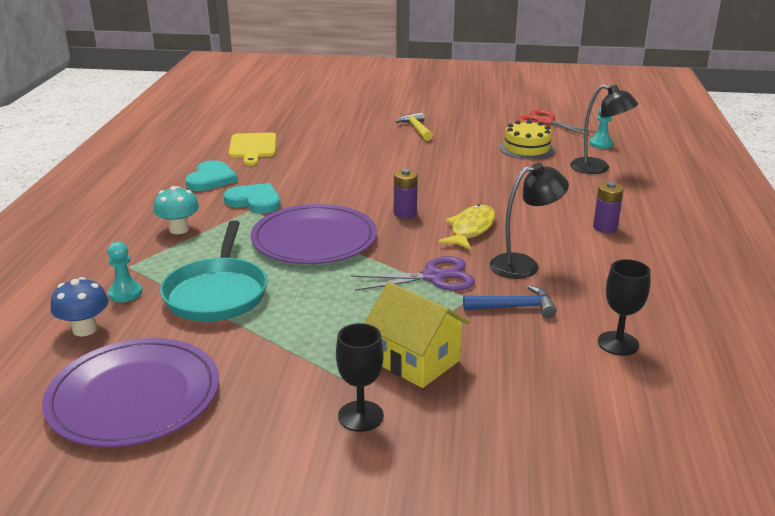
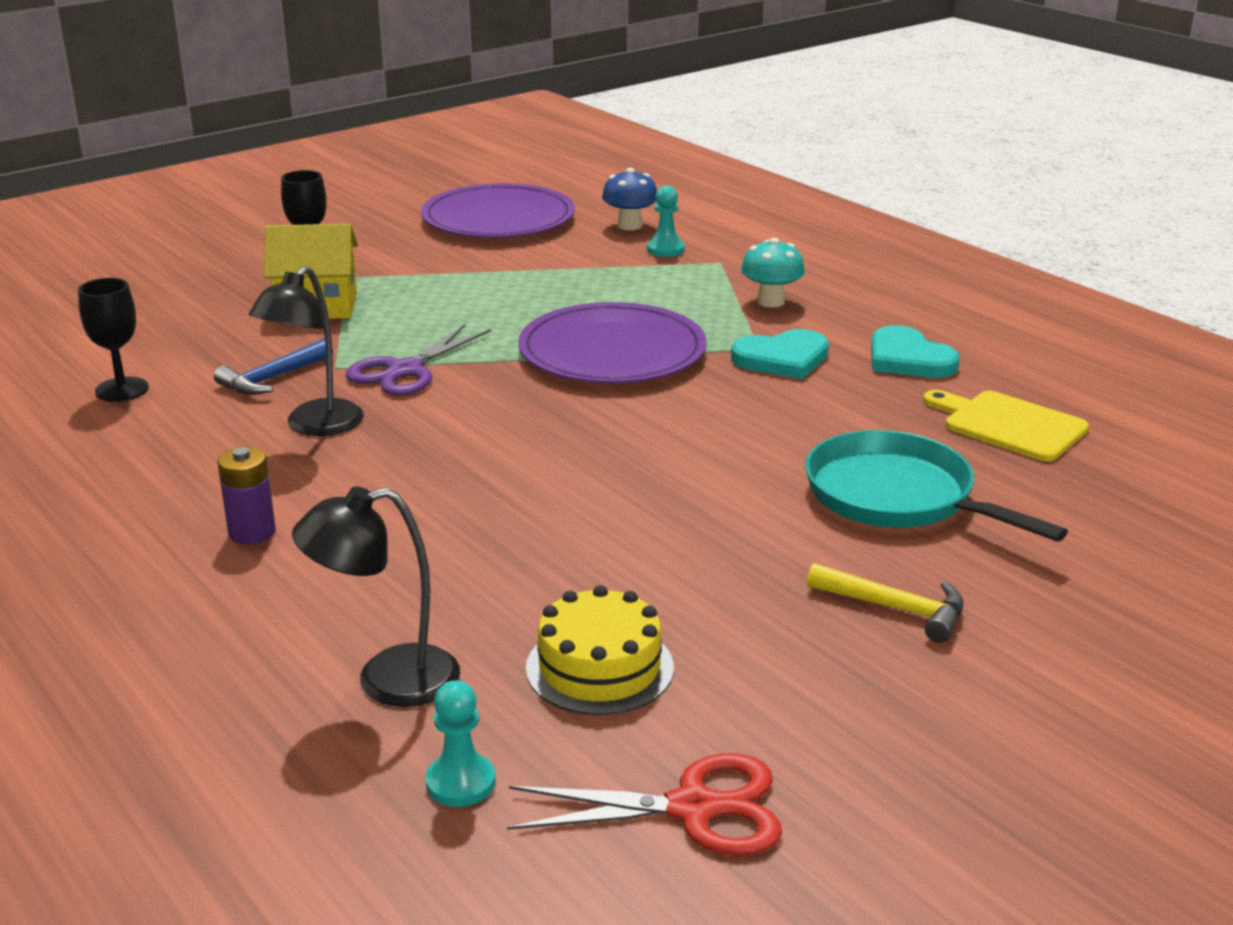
camera: 135 degrees right, 0 degrees up
turquoise pan [160,220,268,322] -> turquoise pan moved to [805,430,1068,542]
purple battery [394,169,418,219] -> none
yellow fish [438,204,496,250] -> none

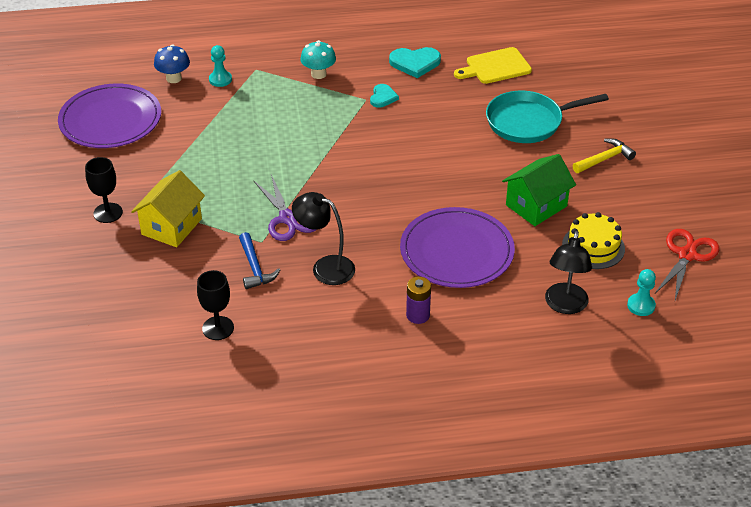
camera: 60 degrees left, 15 degrees up
black lamp [249,266,364,436] -> black lamp turned 150 degrees clockwise [292,192,355,285]
purple plate [518,302,707,383] -> purple plate moved to [400,207,515,288]
turquoise heart [731,329,829,379] -> turquoise heart [370,84,399,108], size x0.63
none -> green house [502,154,576,226]

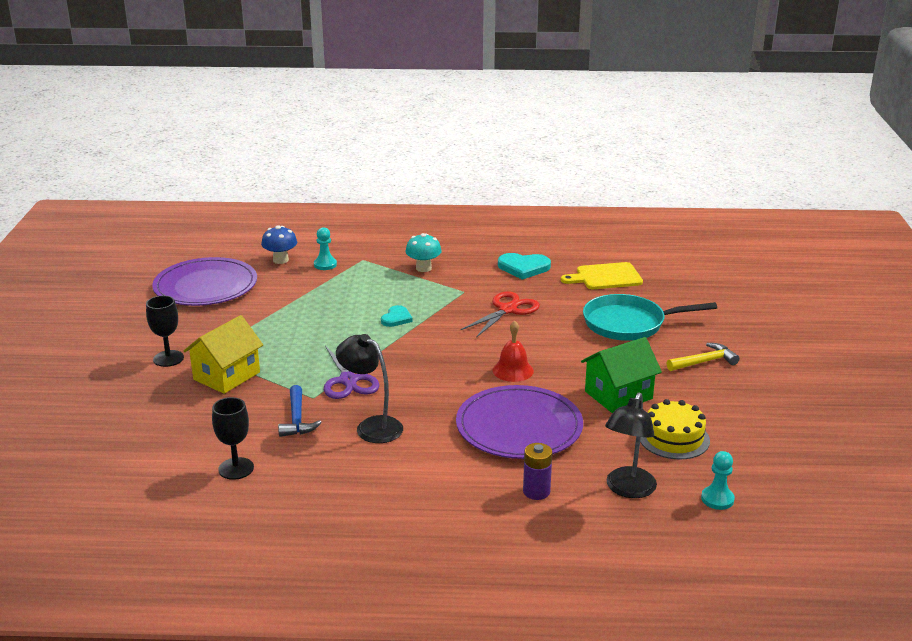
camera: 10 degrees right, 15 degrees down
turquoise heart [370,84,399,108] -> turquoise heart moved to [381,305,413,327]
purple battery [406,277,431,324] -> purple battery moved to [523,443,552,500]
red scissors [655,229,719,300] -> red scissors moved to [461,291,540,338]
none -> red bell [493,320,534,382]

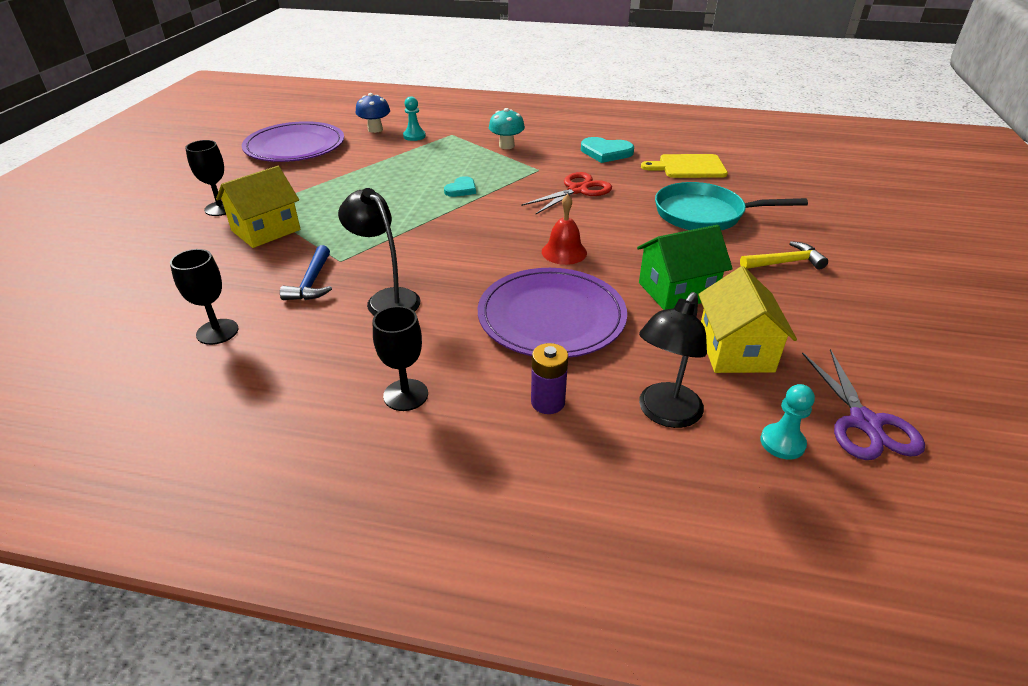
camera: 10 degrees right, 10 degrees up
purple scissors [324,346,380,399] -> purple scissors moved to [802,349,925,460]
yellow cake [640,399,710,459] -> yellow house [698,266,797,373]
none -> black goblet [373,306,428,411]

